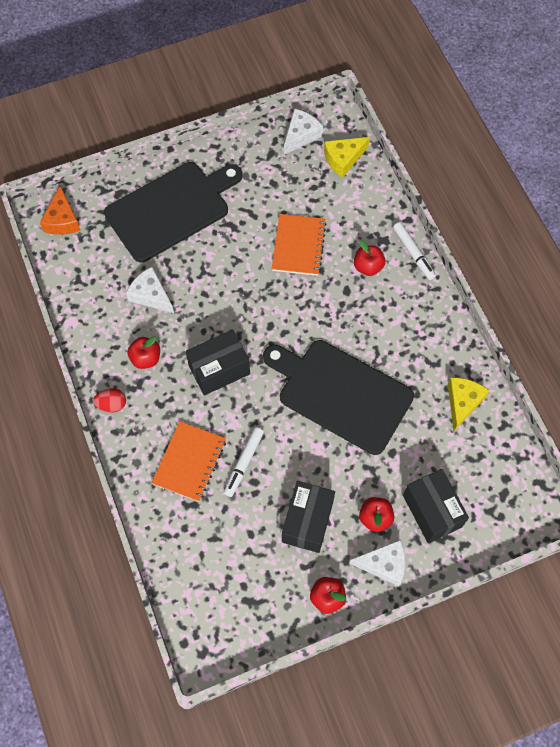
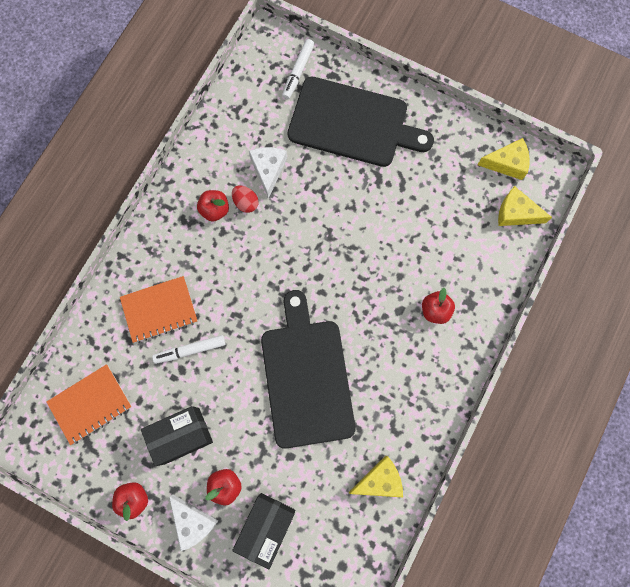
camera: 50 degrees right, 10 degrees up
orange cheese [40,186,81,235] -> none
red egg [93,388,126,413] -> red egg moved to [232,186,258,213]
black box [186,330,250,396] -> none
orange notebook [272,214,327,276] -> orange notebook moved to [47,364,132,445]
white cheese [284,108,323,155] -> yellow cheese [477,138,530,180]
white marker [393,222,436,280] -> white marker moved to [282,39,314,99]

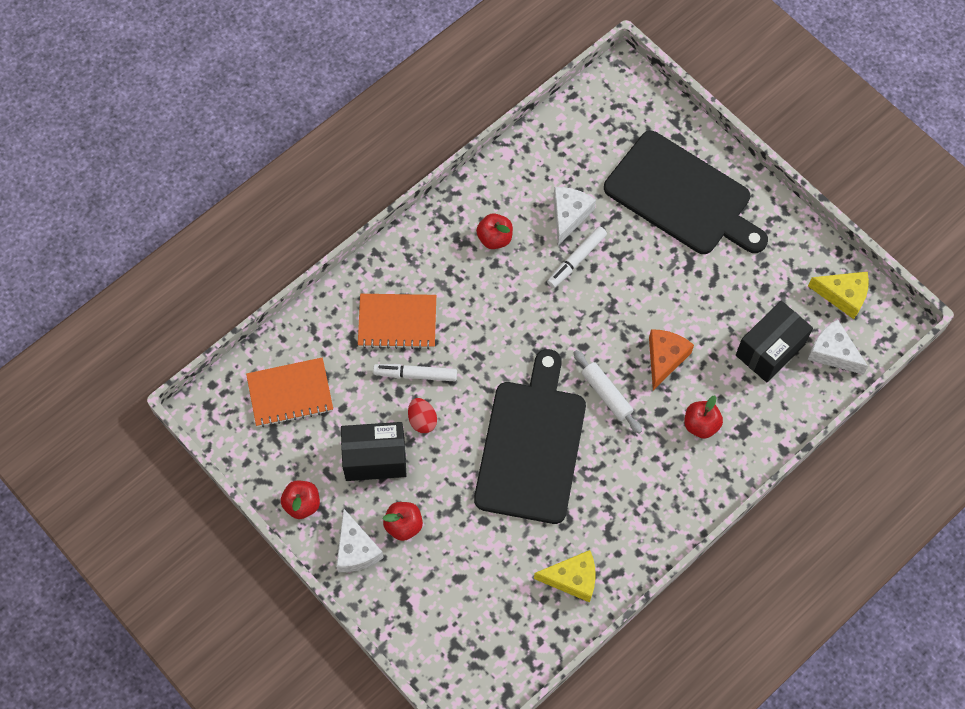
camera: 20 degrees right, 10 degrees down
red egg [232,186,258,213] -> red egg moved to [408,398,437,433]
black box [232,493,295,569] -> black box moved to [736,301,813,382]
white marker [282,39,314,99] -> white marker moved to [547,226,607,288]
yellow cheese [498,186,552,226] -> white cheese [807,319,868,375]
none -> white rolling pin [573,350,642,434]
none -> orange cheese [649,329,694,390]

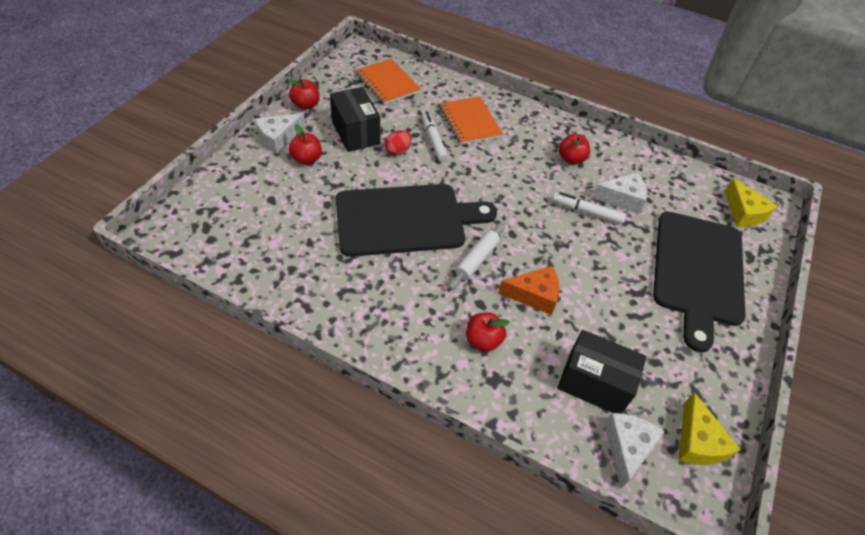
camera: 65 degrees right, 15 degrees down
yellow cheese [534,550,596,603] -> yellow cheese moved to [725,178,777,227]

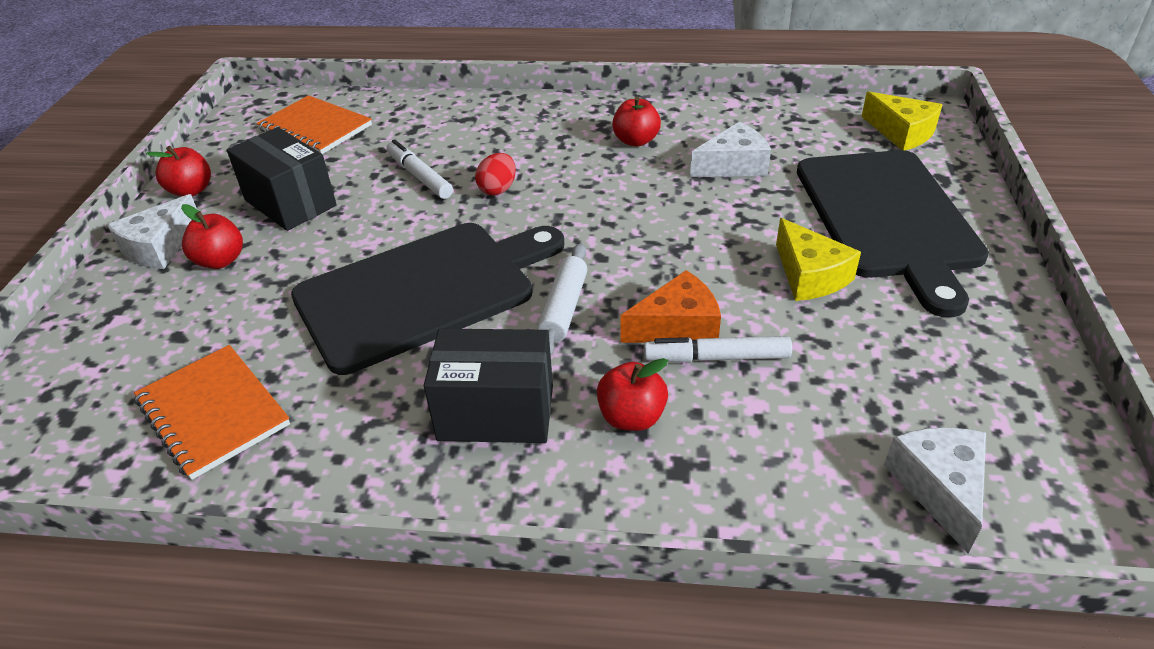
camera: 15 degrees left, 10 degrees down
red egg [384,130,412,156] -> red egg moved to [475,153,516,196]
orange notebook [440,97,503,145] -> orange notebook moved to [134,345,290,480]
white marker [552,192,626,224] -> white marker moved to [644,336,792,362]
black box [557,330,647,413] -> black box moved to [424,328,553,443]
yellow cheese [678,392,741,465] -> yellow cheese moved to [776,218,861,301]

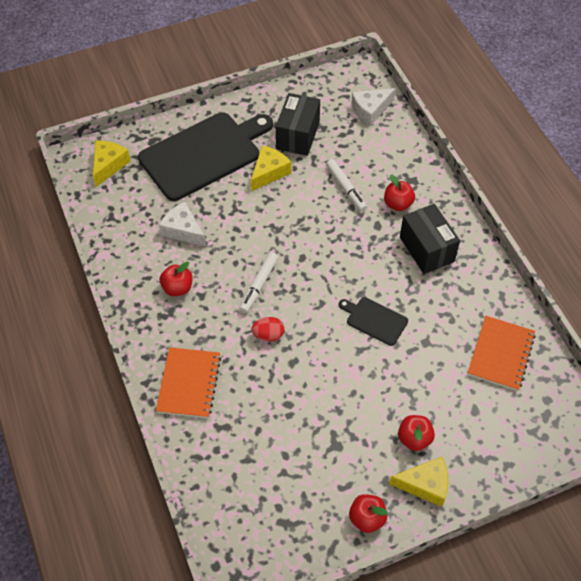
camera: 120 degrees left, 15 degrees up
white cheese [107,194,197,269] -> yellow cheese [389,457,448,507]
black box [227,127,337,231] -> black box moved to [276,93,320,156]
orange notebook [256,95,372,154] -> orange notebook moved to [156,347,221,418]
black cutting board [291,223,564,375] -> black cutting board [339,297,408,346], size x0.45
white marker [386,139,453,199] -> white marker moved to [240,252,278,313]
white rolling pin [537,243,587,355] -> none
orange cheese [620,270,721,343] -> none

